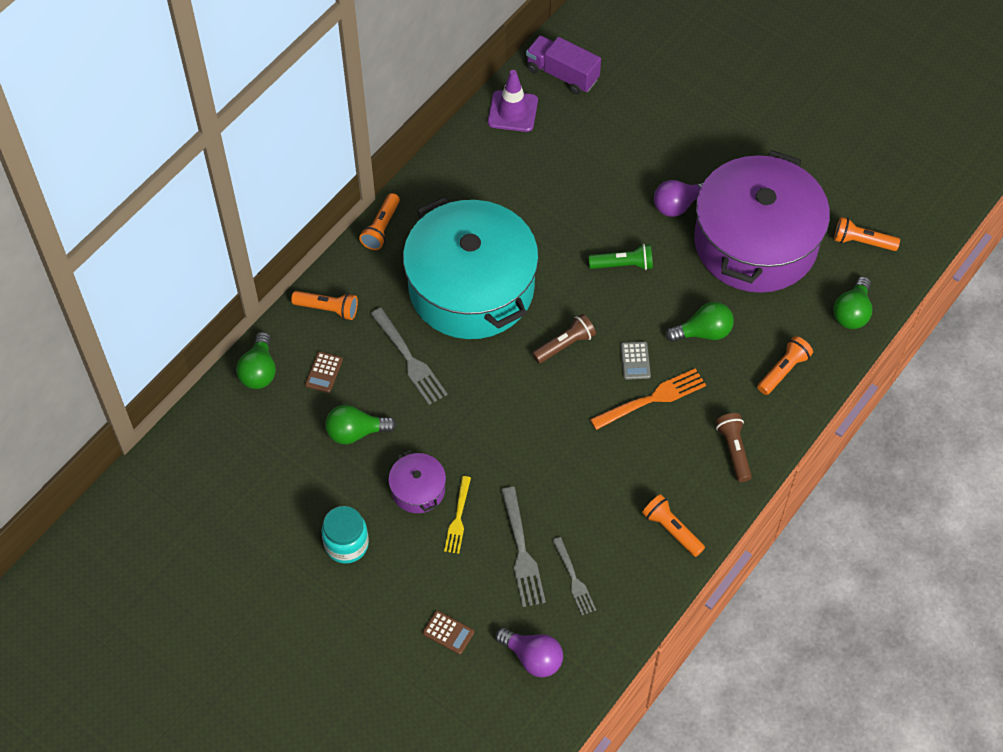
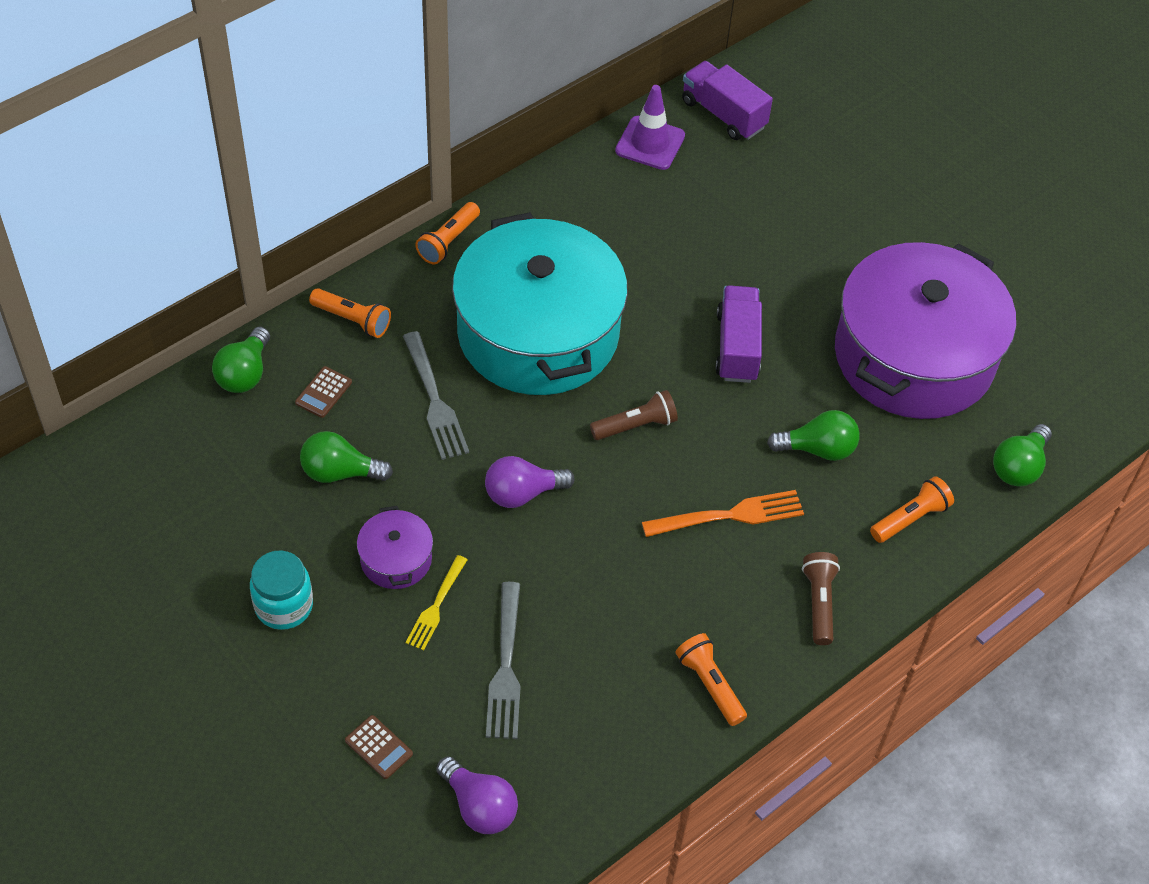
camera: 10 degrees right, 5 degrees down
grey fork [552,537,596,615] -> none
green flashlight [588,244,653,270] -> purple truck [715,285,762,383]
grey calculator [621,342,651,380] -> none
purple light bulb [654,180,704,217] -> purple light bulb moved to [485,456,575,508]
orange flashlight [834,217,900,251] -> none

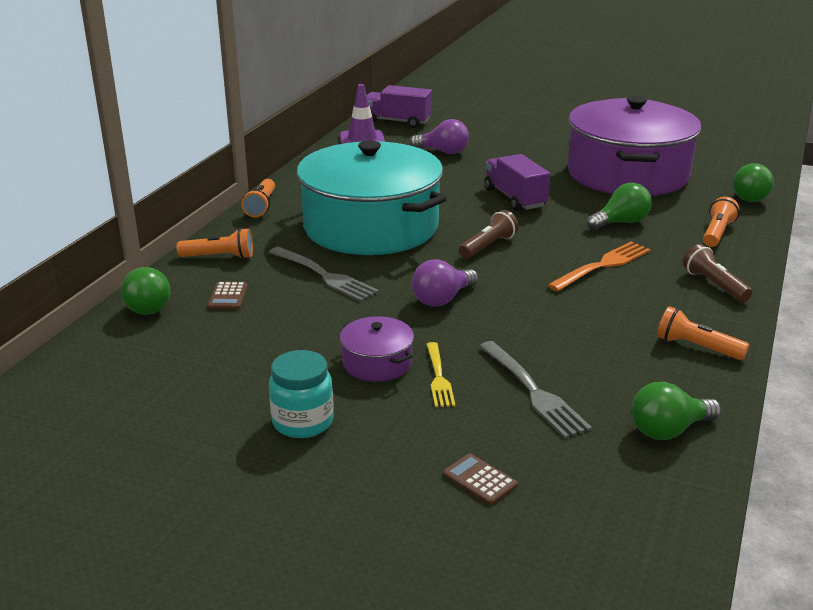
camera: 25 degrees left, 25 degrees down
green light bulb [300,431,393,483] -> green light bulb moved to [632,382,721,440]
brown calculator [345,715,413,779] -> brown calculator turned 150 degrees counterclockwise [443,454,518,505]
purple light bulb [436,756,518,834] -> purple light bulb moved to [410,119,469,154]

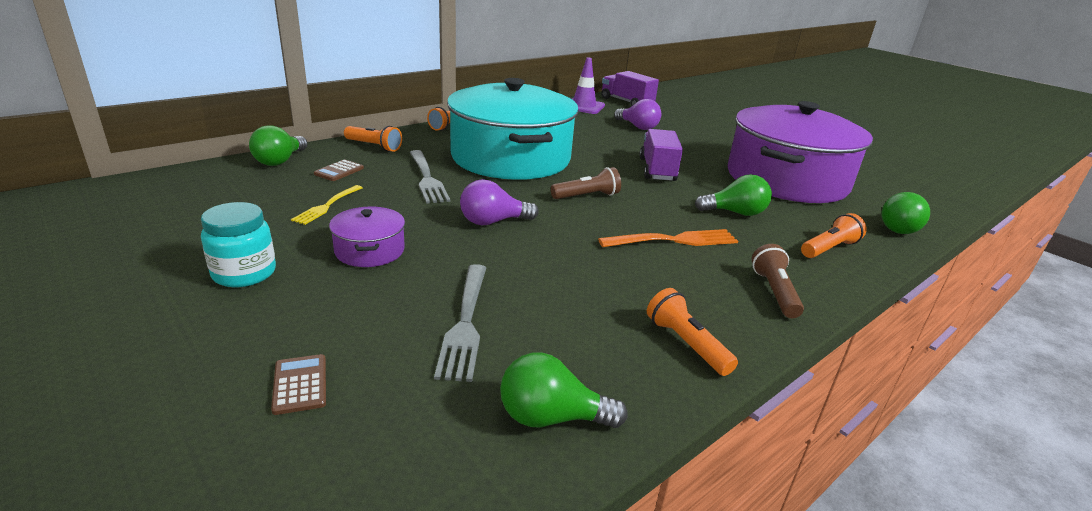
camera: 25 degrees right, 0 degrees up
yellow fork [426,342,455,407] -> yellow fork moved to [291,185,363,225]

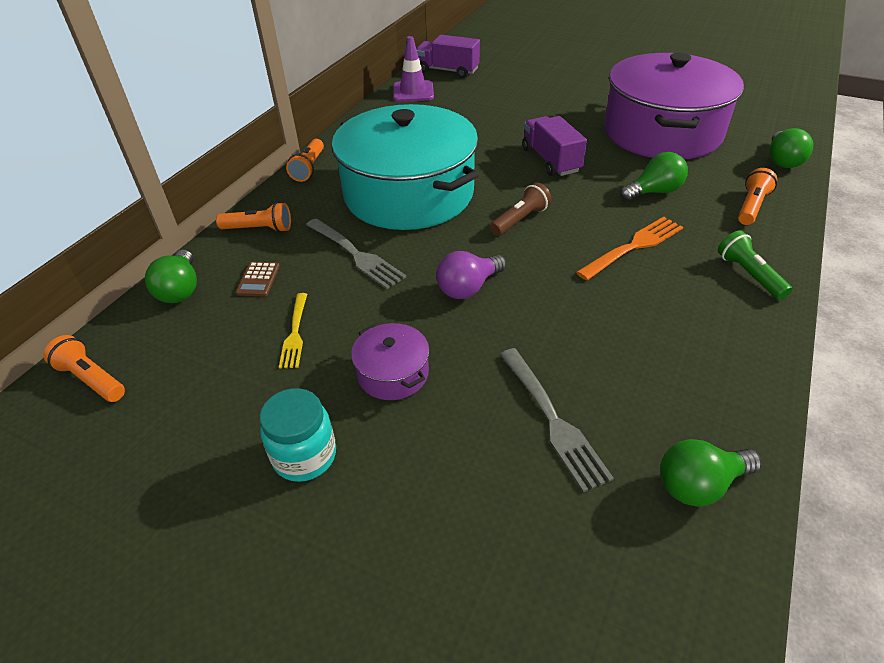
camera: 20 degrees left, 15 degrees up
brown calculator [271,354,326,415] -> none
purple light bulb [614,99,661,130] -> none
orange flashlight [647,288,738,376] -> orange flashlight moved to [43,335,125,402]
brown flashlight [752,244,804,318] -> green flashlight [718,230,792,300]

